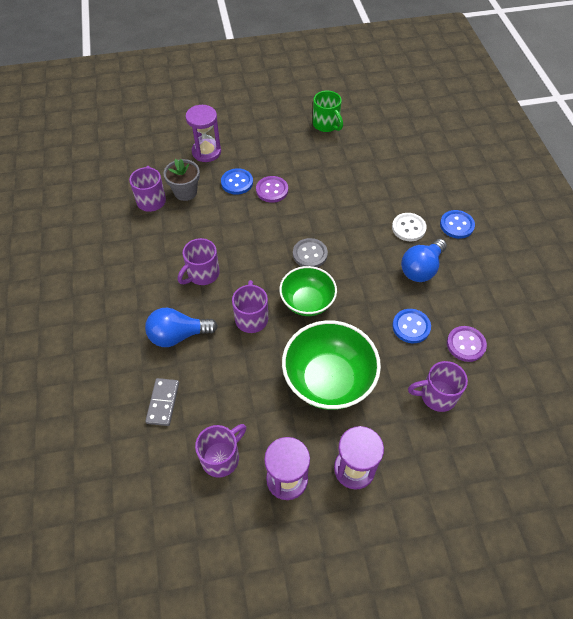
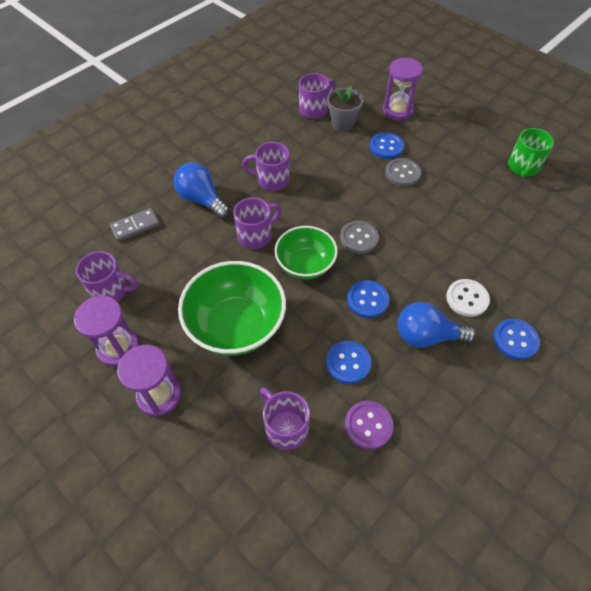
camera: 55 degrees right, 0 degrees up
purple button [256,176,288,203] -> grey button [385,158,421,187]
none -> blue button [347,280,389,318]

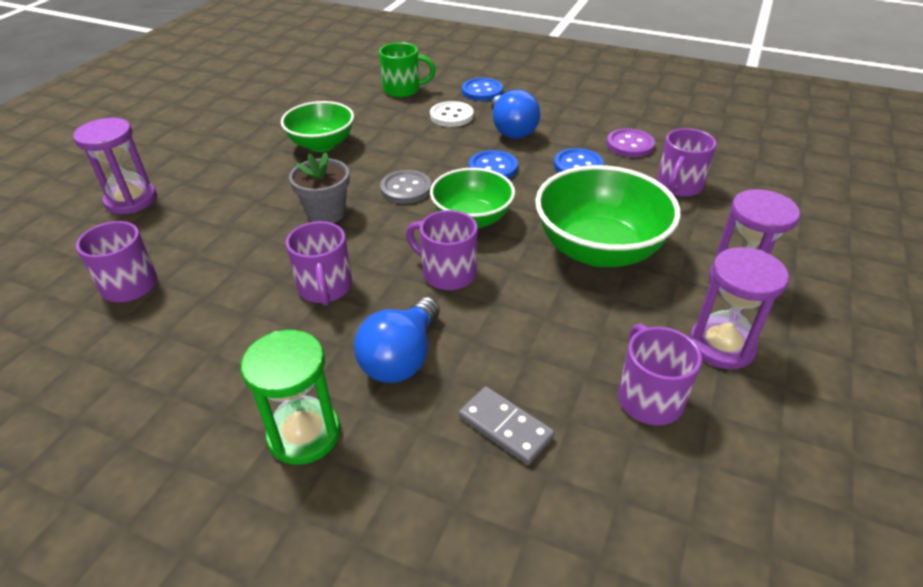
camera: 110 degrees left, 15 degrees down
grey flower pot [327,86,364,131] -> grey flower pot moved to [289,152,350,223]
blue button [370,132,404,159] -> none
grey button [385,158,421,187] -> none
green mug [508,128,554,178] -> green mug moved to [379,42,436,98]
none -> green hourglass [241,330,340,465]
none -> green bowl [281,101,354,152]

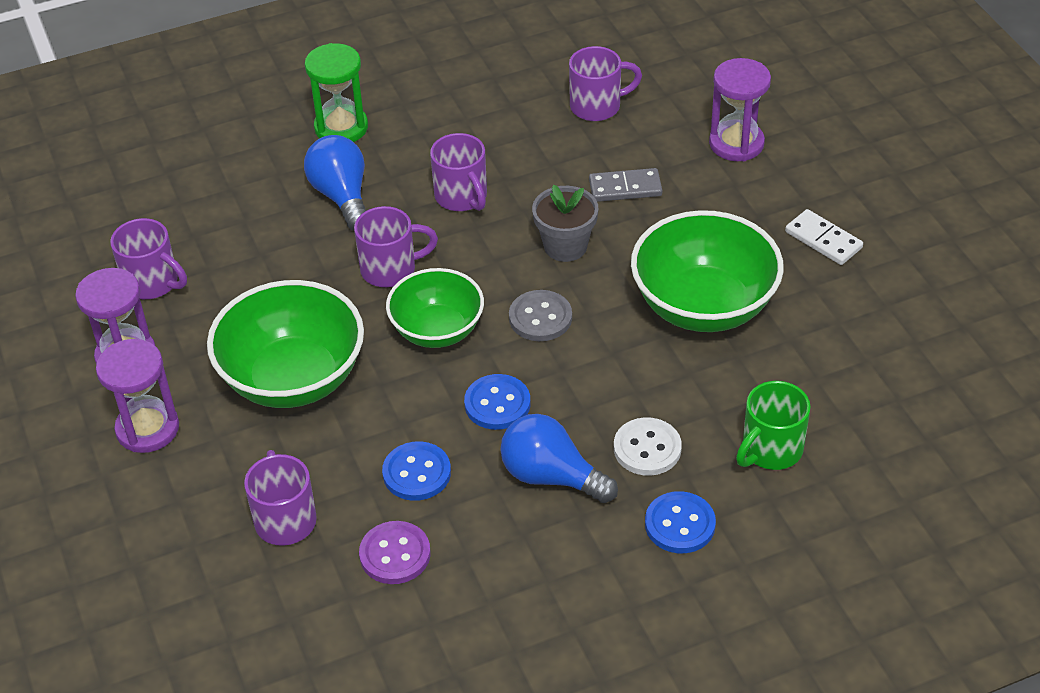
camera: 135 degrees right, 5 degrees up
green bowl [281,101,354,152] -> green bowl [631,210,784,332], size x1.54
purple mug [286,221,352,306] -> purple mug turned 150 degrees counterclockwise [430,133,487,211]
grey domino [459,386,555,465] -> grey domino moved to [589,168,662,202]
none -> white domino [785,209,863,265]

